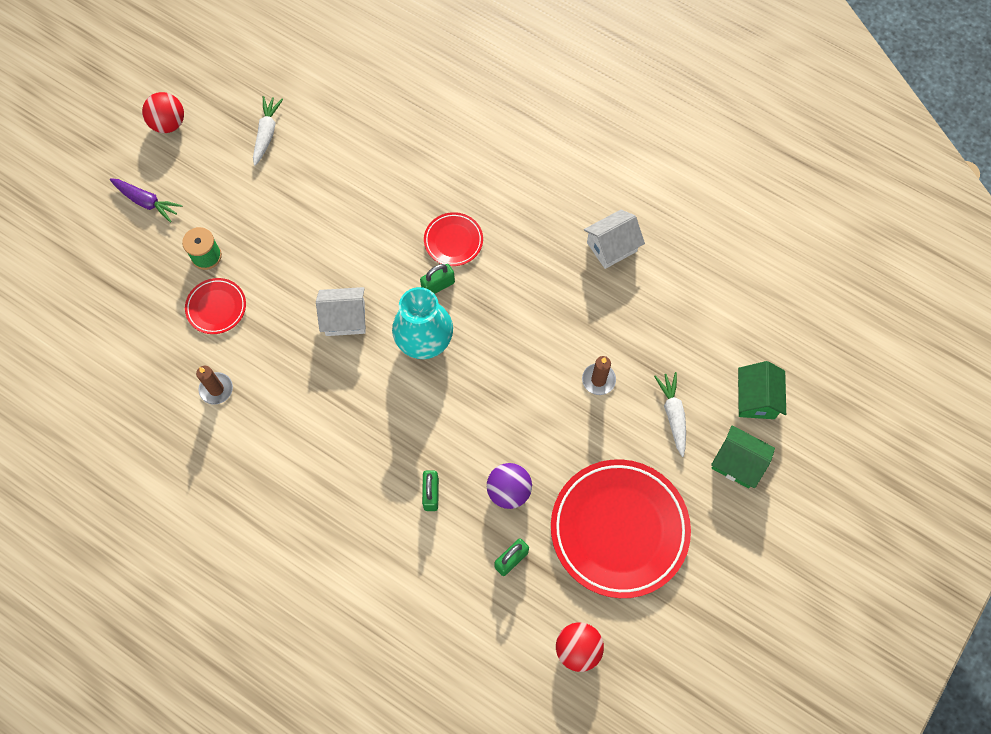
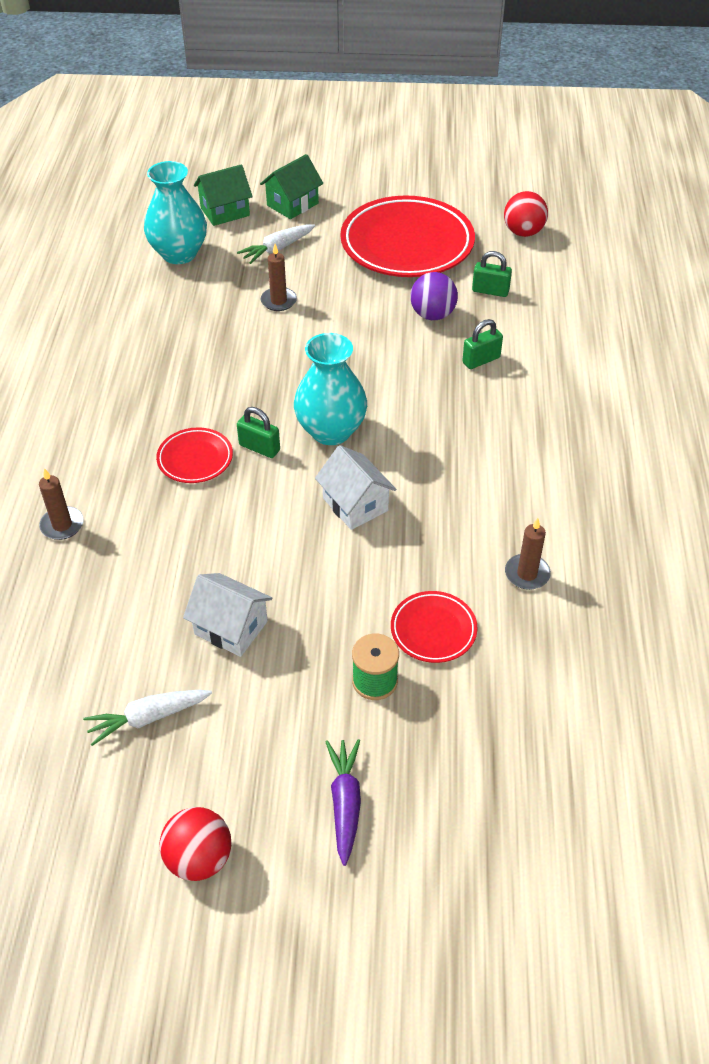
camera: 120 degrees left, 20 degrees down
white house [584,210,645,269] -> white house moved to [183,573,273,657]
green house [711,425,775,488] -> green house turned 45 degrees clockwise [260,154,323,219]
none -> brown candle [39,468,84,540]
none -> turquoise vase [144,161,207,264]

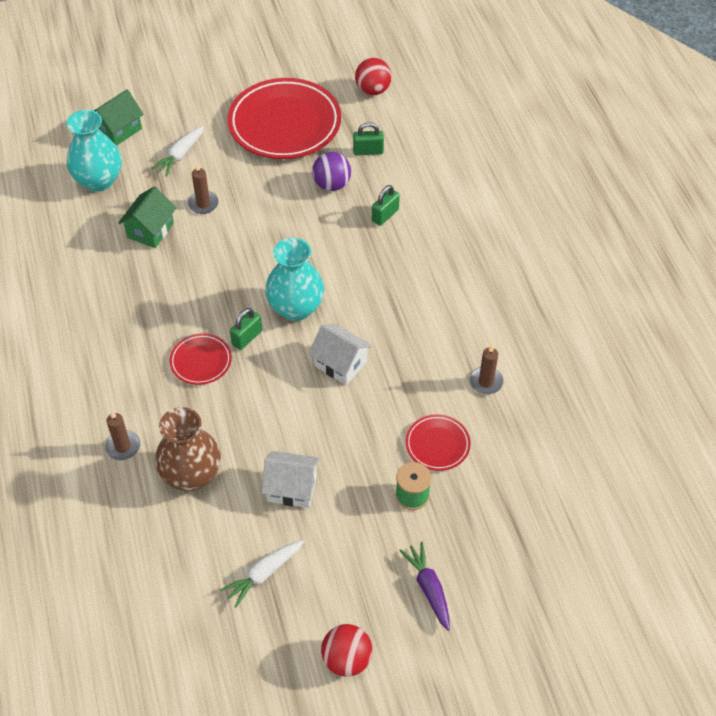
camera: 20 degrees left, 5 degrees up
green padlock [237,407,280,458] -> green padlock turned 60 degrees counterclockwise [230,308,262,350]
green house [260,154,323,219] -> green house moved to [118,186,176,248]
none -> brown vase [155,407,221,491]

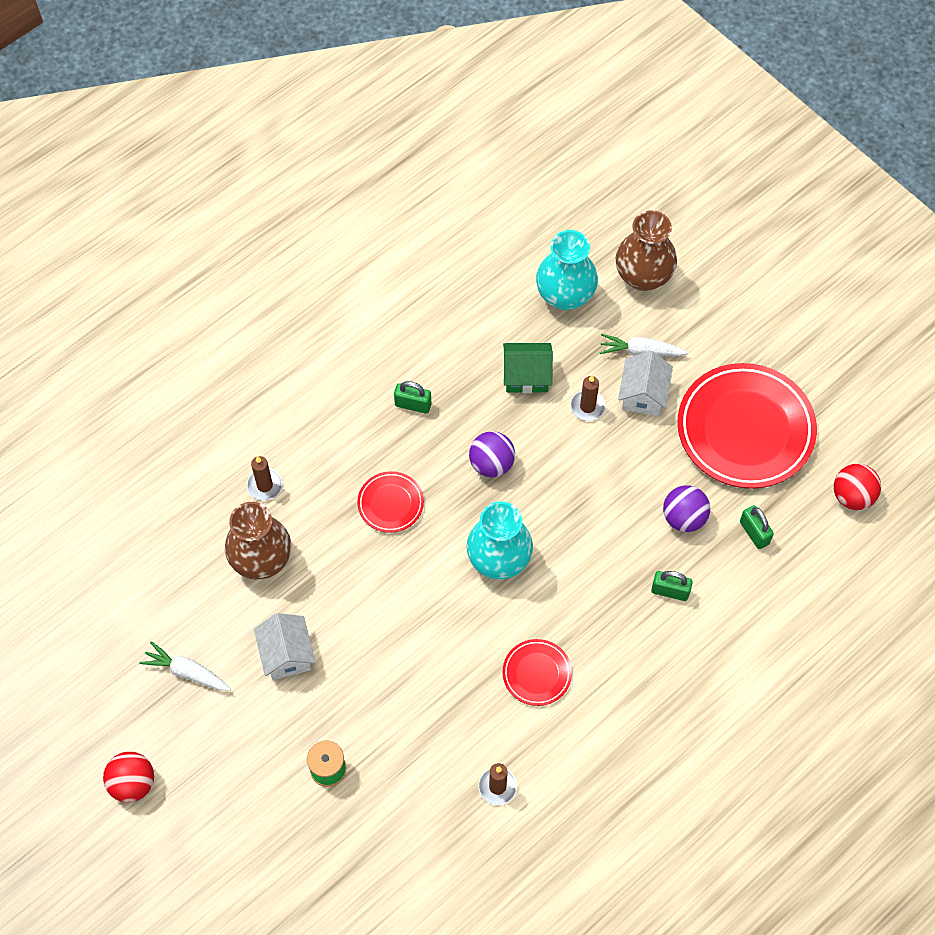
camera: 65 degrees right, 10 degrees up
green house [94,89,144,146] -> brown vase [616,210,677,291]
green padlock [230,308,262,350] -> green padlock moved to [394,381,431,414]
white house [308,324,372,385] -> white house moved to [618,351,673,416]
purple carrot [399,541,450,631] -> none
red plate [406,414,471,471] -> red plate moved to [503,639,572,706]
none -> purple ball [469,431,515,477]

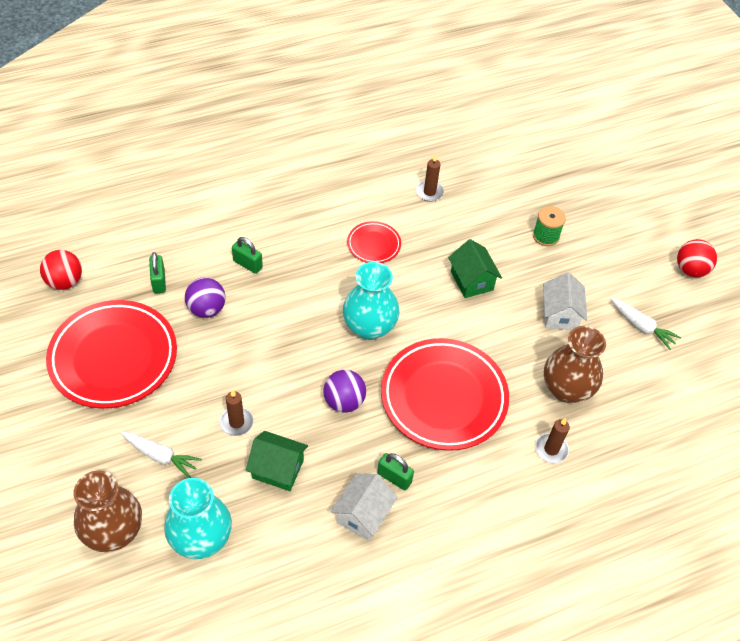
camera: 165 degrees left, 10 degrees down
red plate [357,471,424,533] -> red plate [381,338,509,451], size x2.12
white house [618,351,673,416] -> white house moved to [331,474,398,541]
none -> green house [448,239,502,298]

